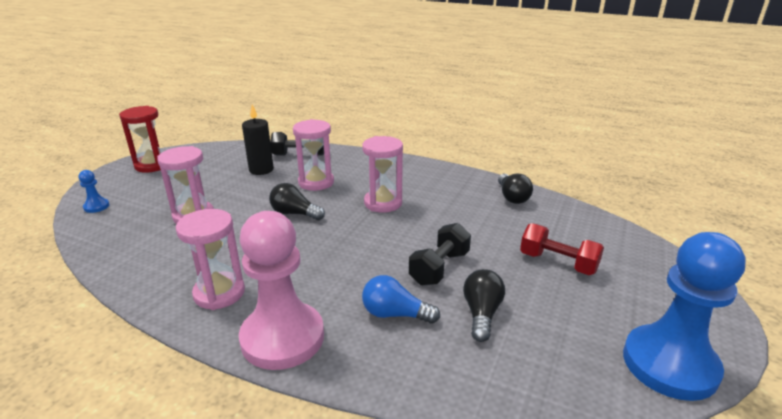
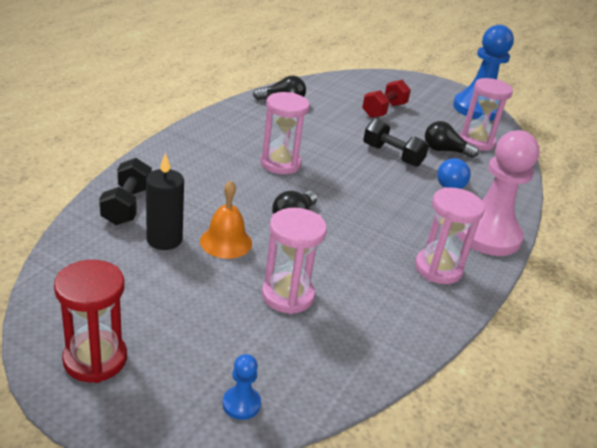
camera: 90 degrees left, 5 degrees up
pink hourglass [293,119,334,191] -> pink hourglass moved to [460,78,513,151]
none -> orange bell [200,180,252,259]

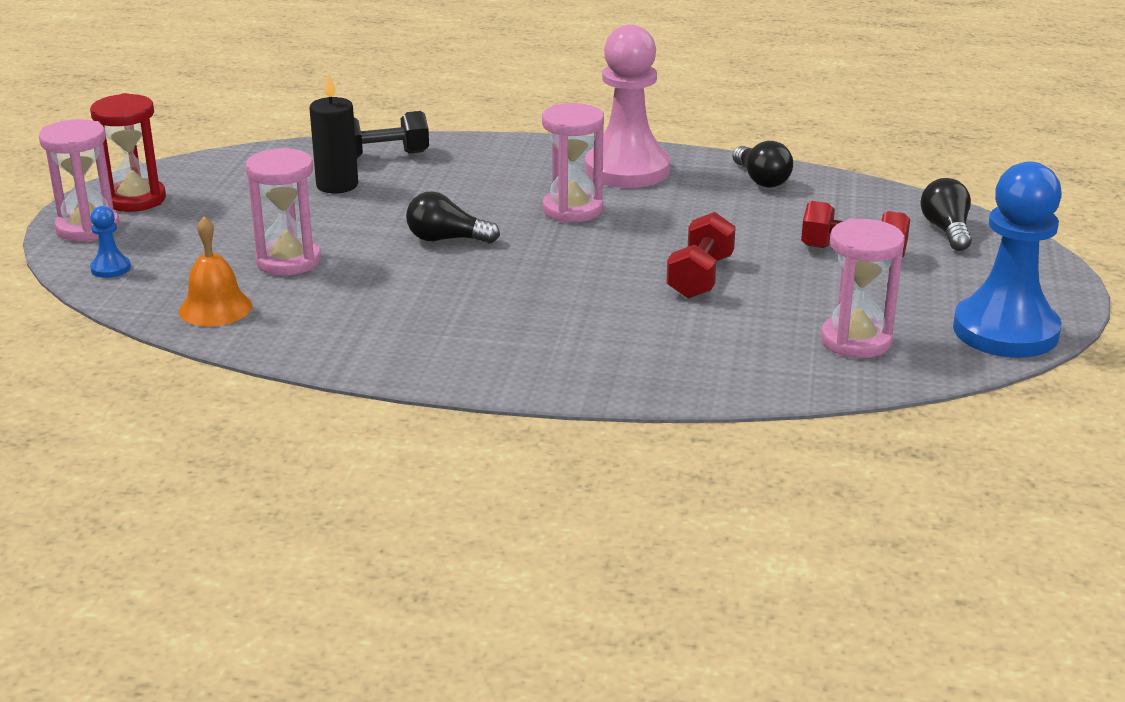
camera: 75 degrees right, 5 degrees down
orange bell [200,180,252,259] -> orange bell moved to [179,216,252,326]
black dumbbell [363,119,429,167] -> red dumbbell [666,212,736,299]
pink hourglass [415,187,485,284] -> pink hourglass moved to [39,119,119,242]
black light bulb [425,121,479,158] -> black light bulb moved to [920,178,971,251]
blue light bulb [437,158,471,189] -> none
pink pawn [457,130,540,256] -> pink pawn moved to [585,24,670,188]

